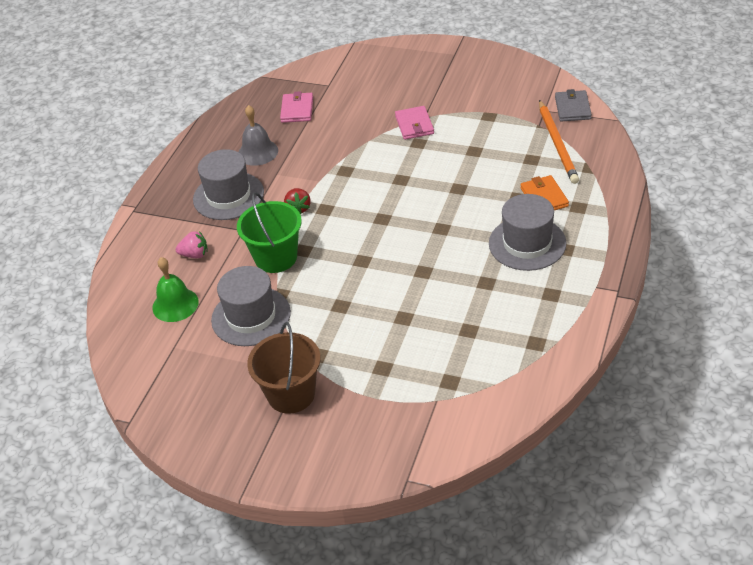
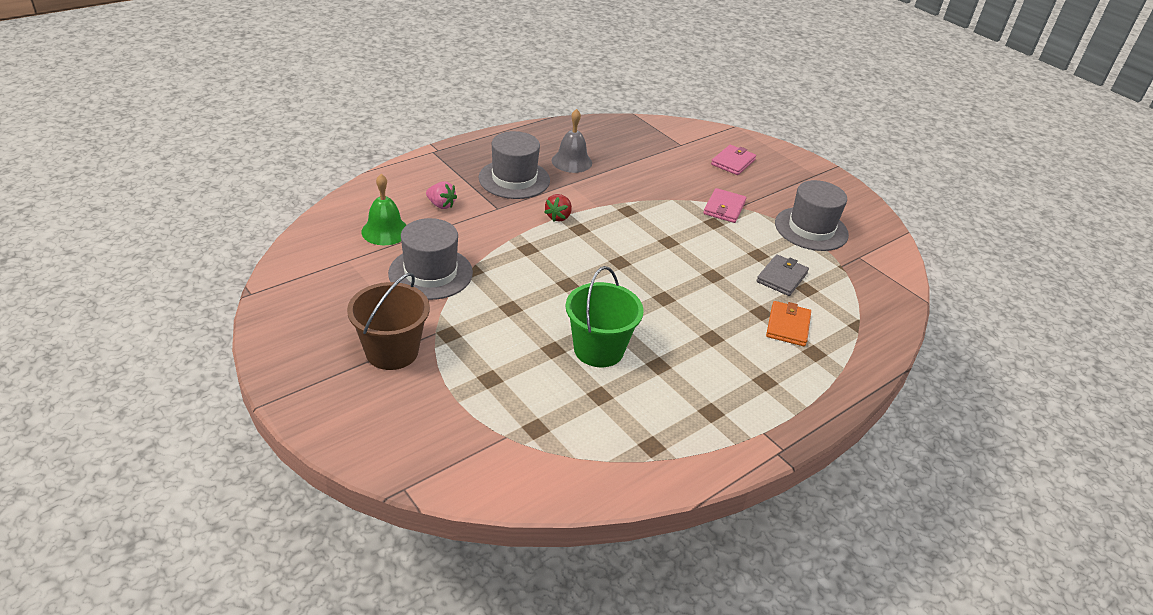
camera: 25 degrees right, 5 degrees down
green bucket [237,192,302,273] -> green bucket moved to [566,266,644,367]
pink wallet [280,91,313,123] -> pink wallet moved to [711,145,756,175]
grey hat [489,194,567,271] -> grey hat moved to [775,180,849,251]
orange pencil [539,100,579,184] -> none
grey wallet [555,89,592,122] -> grey wallet moved to [756,254,809,296]

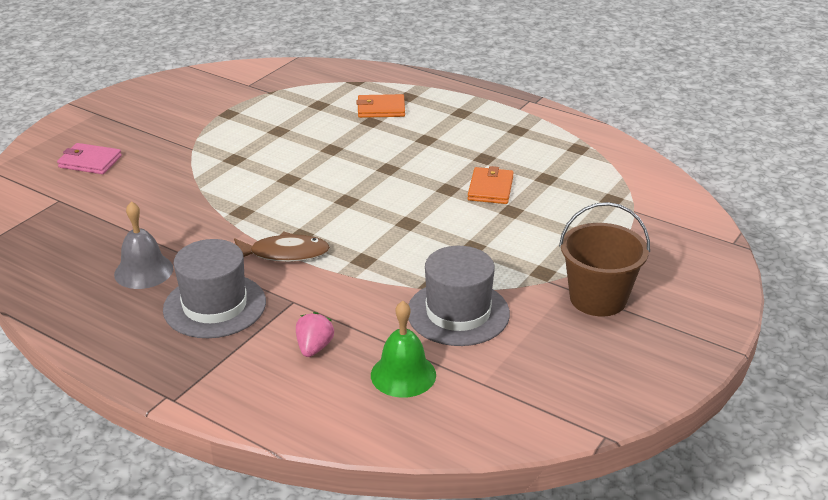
camera: 105 degrees left, 5 degrees down
red strawberry [544,194,572,222] -> brown fish [234,231,330,262]
green bucket [566,266,644,367] -> orange wallet [467,166,514,204]
pink wallet [703,188,746,223] -> none
grey wallet [756,254,809,296] -> none
grey hat [775,180,849,251] -> none

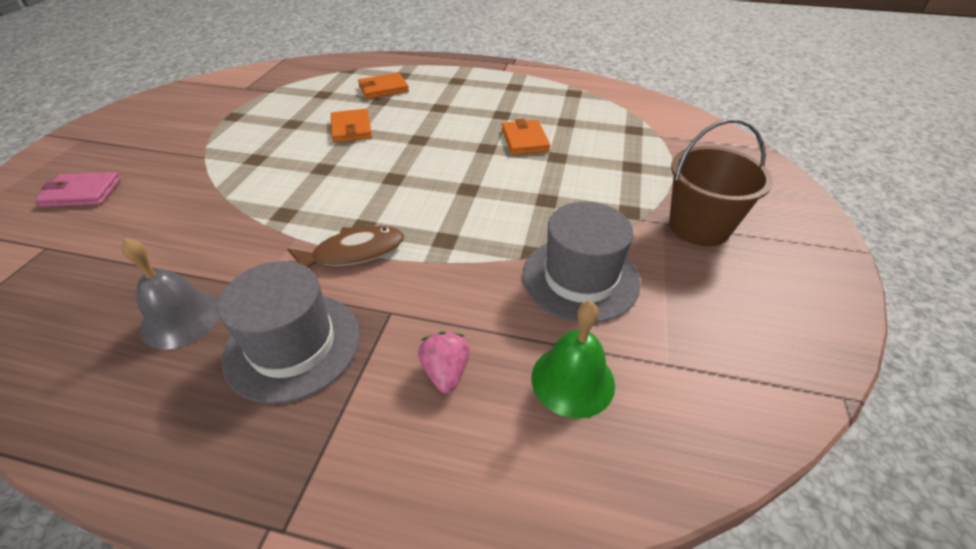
camera: 20 degrees left, 10 degrees up
none -> orange wallet [331,109,372,143]

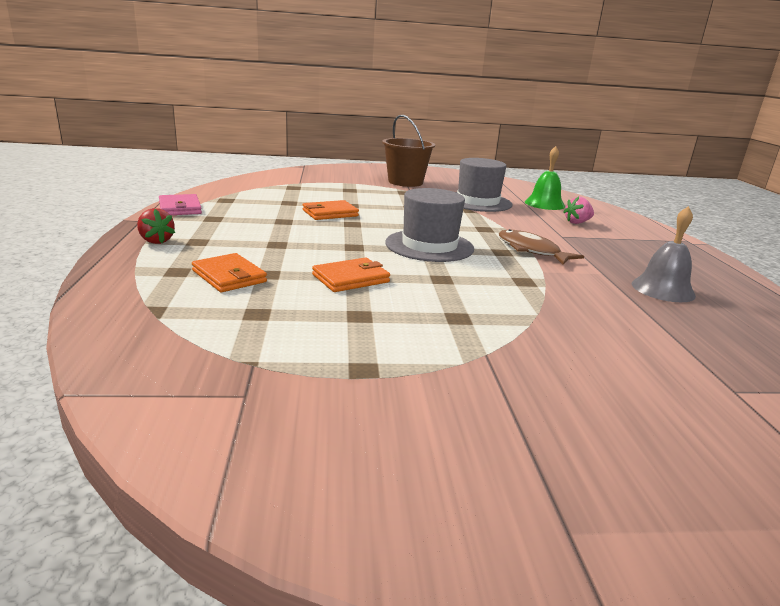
camera: 110 degrees left, 20 degrees down
pink wallet [35,172,121,207] -> pink wallet moved to [159,194,202,215]
grey hat [218,261,360,404] -> grey hat moved to [385,188,474,262]
none -> red strawberry [137,208,175,244]

